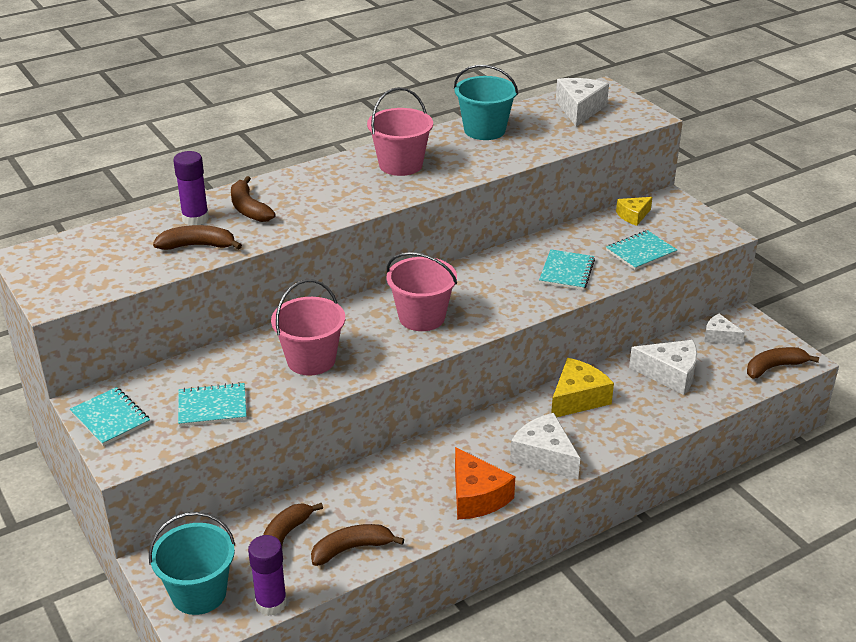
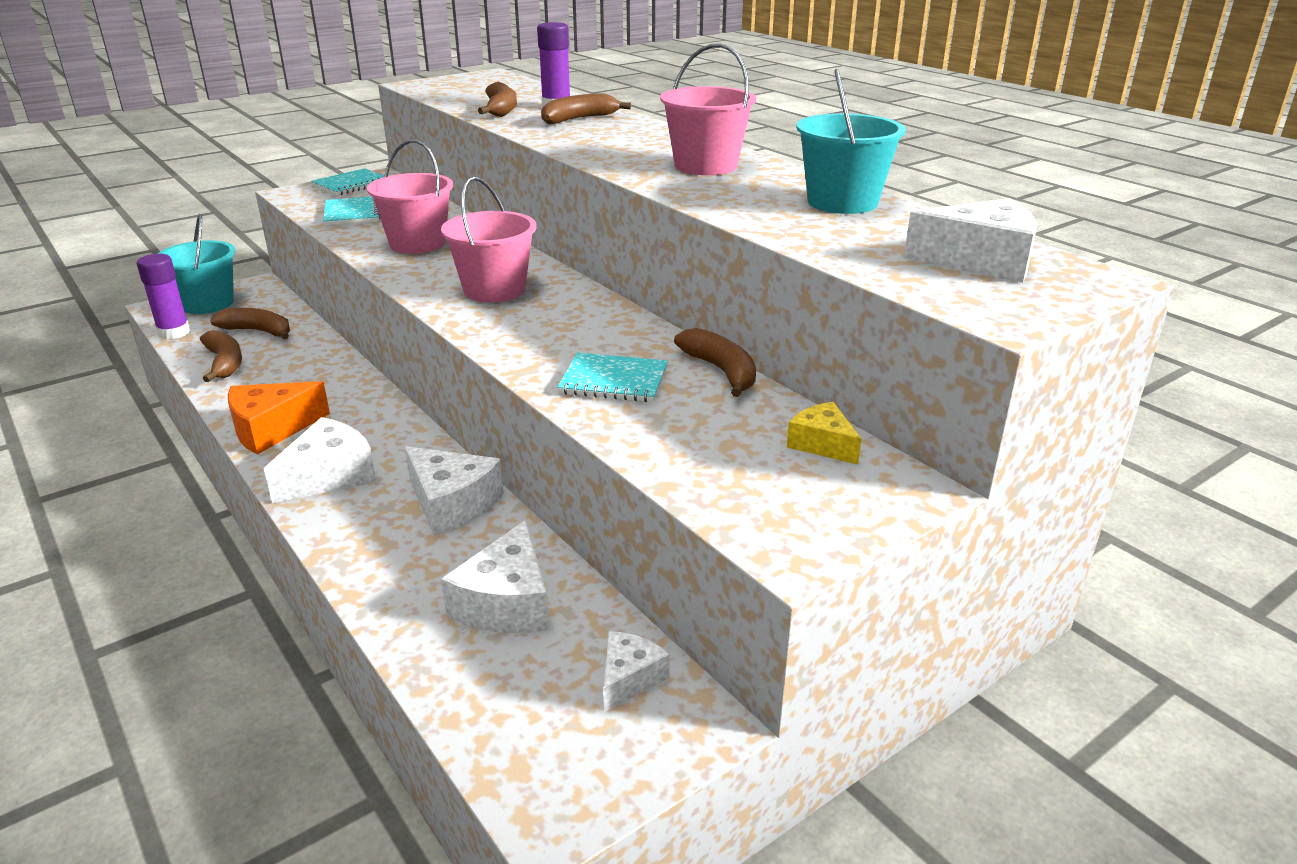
camera: 85 degrees right, 5 degrees down
yellow cheese [551,358,614,417] -> white cheese [405,446,504,536]
turquoise notebook [606,230,677,270] -> none
brown banana [747,347,819,378] -> brown banana moved to [674,328,756,397]

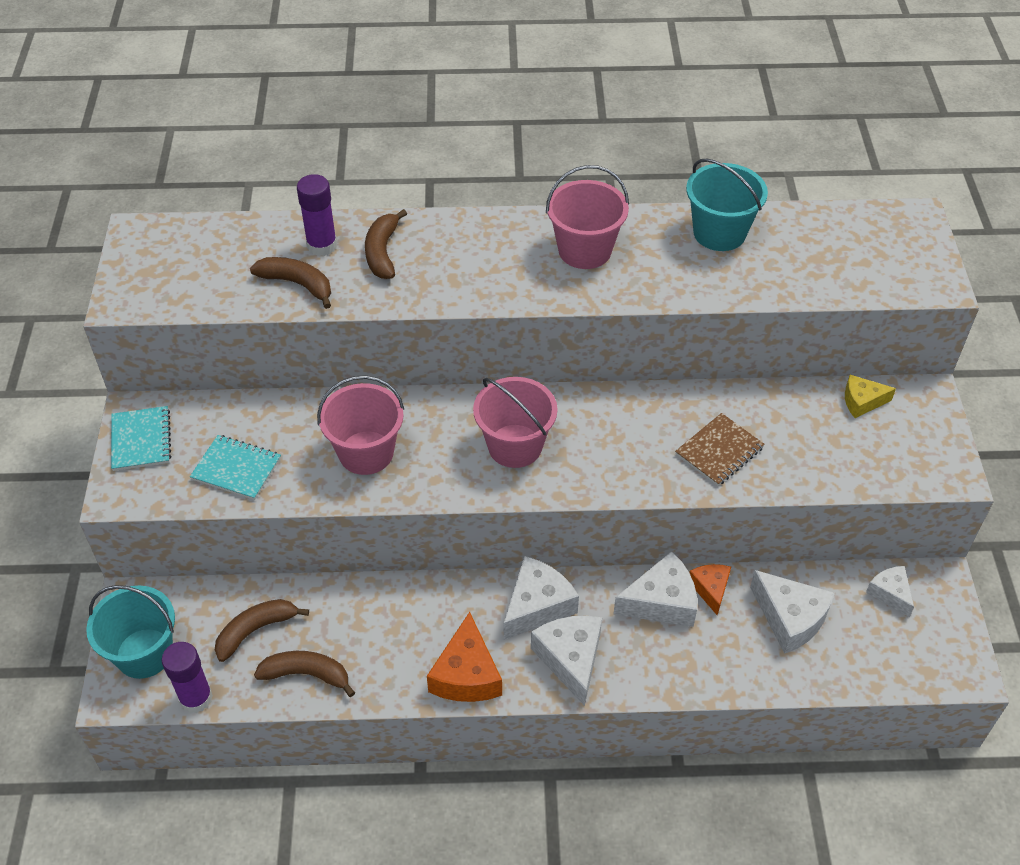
camera: 55 degrees left, 20 degrees up
turquoise notebook [557,353,668,402] -> brown notebook [675,413,764,486]
brown banana [674,328,756,397] -> none
white cheese [904,198,1037,283] -> white cheese moved to [503,556,579,640]
none -> orange cheese [689,564,731,615]

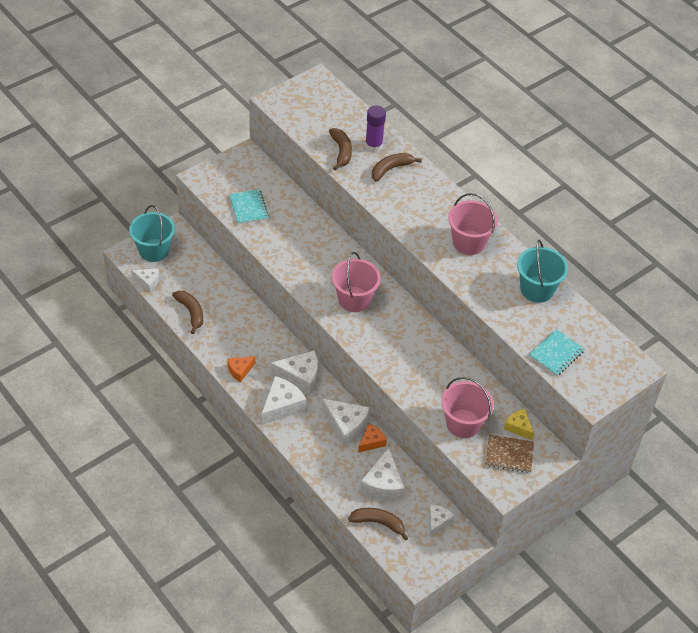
camera: 50 degrees right, 0 degrees up
turquoise notebook [111,406,171,471] -> turquoise notebook moved to [529,329,584,376]
purple glue stick [162,642,213,713] -> white cheese [131,268,159,292]
brown banana [215,599,309,662] -> brown banana moved to [348,508,408,541]
pink bucket [317,375,404,475] -> pink bucket moved to [441,377,494,438]
orange cheese [427,612,502,702] -> orange cheese [227,356,256,382], size x0.60
brown notebook [675,413,764,486] -> brown notebook moved to [486,435,534,473]

